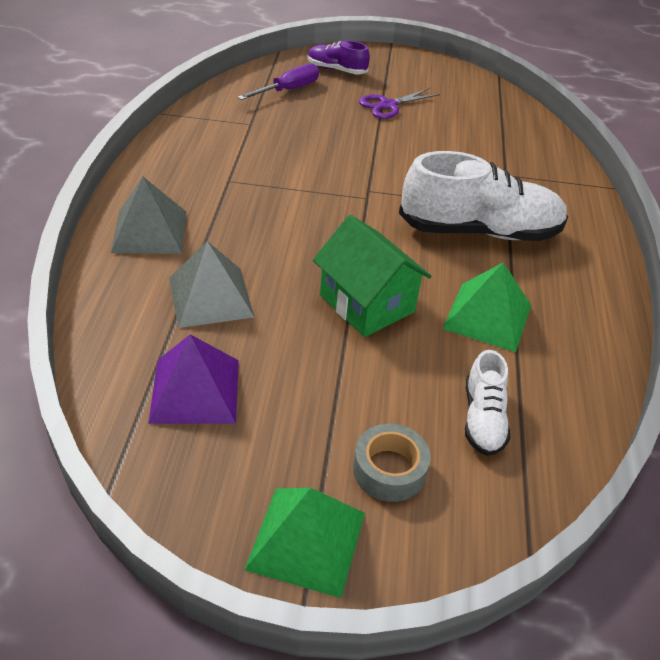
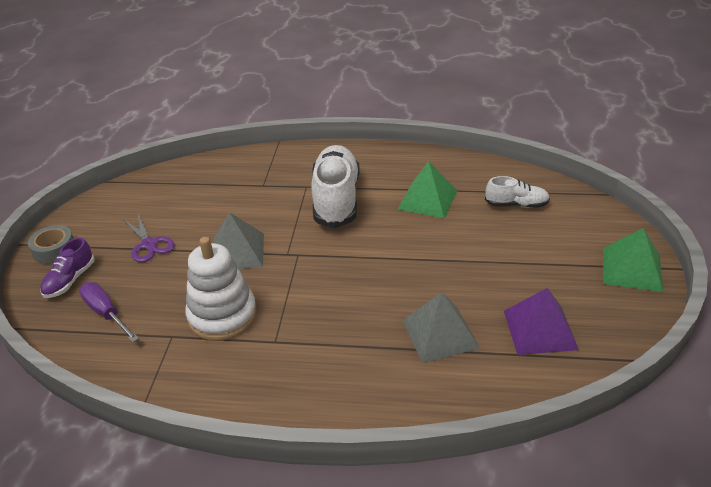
camera: 85 degrees left, 5 degrees down
grey pyramid [111,177,186,254] -> grey pyramid moved to [213,213,264,269]
green house [313,215,432,337] -> none
grey tape [353,424,431,502] -> grey tape moved to [28,225,74,264]
none -> white stacking toy [185,237,257,341]

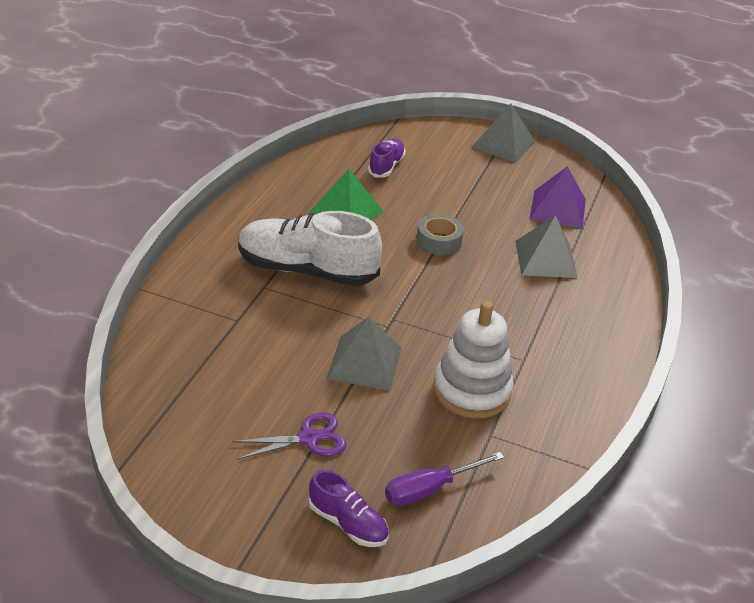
camera: 80 degrees left, 0 degrees up
grey tape [28,225,74,264] -> grey tape moved to [416,214,464,255]
white shoe [485,176,550,208] -> purple shoe [368,138,406,178]
green pyramid [603,228,663,292] -> grey pyramid [472,103,536,163]

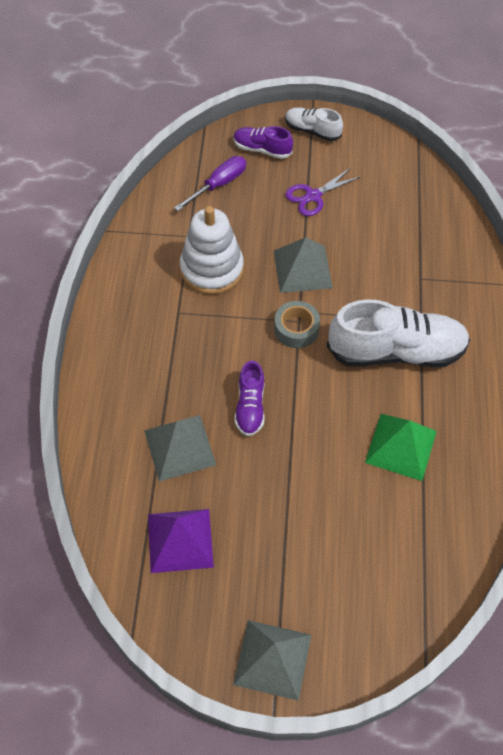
camera: 165 degrees right, 20 degrees up
purple shoe [368,138,406,178] -> purple shoe moved to [235,361,265,436]
grey tape [416,214,464,255] -> grey tape moved to [274,301,320,348]
none -> white shoe [285,107,343,141]

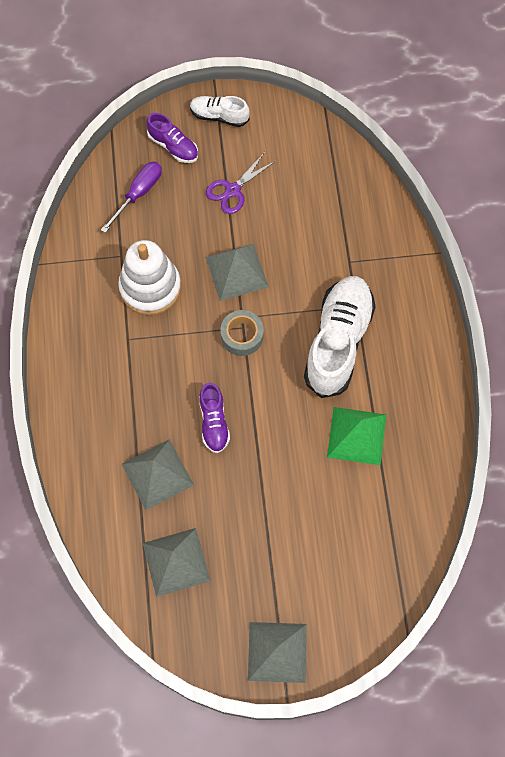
camera: 10 degrees left, 10 degrees up
purple pyramid [148,509,214,573] -> grey pyramid [142,528,211,597]
purple shoe [233,126,293,159] -> purple shoe turned 150 degrees counterclockwise [146,113,198,163]
white shoe [327,299,470,367] -> white shoe turned 60 degrees counterclockwise [304,276,376,398]

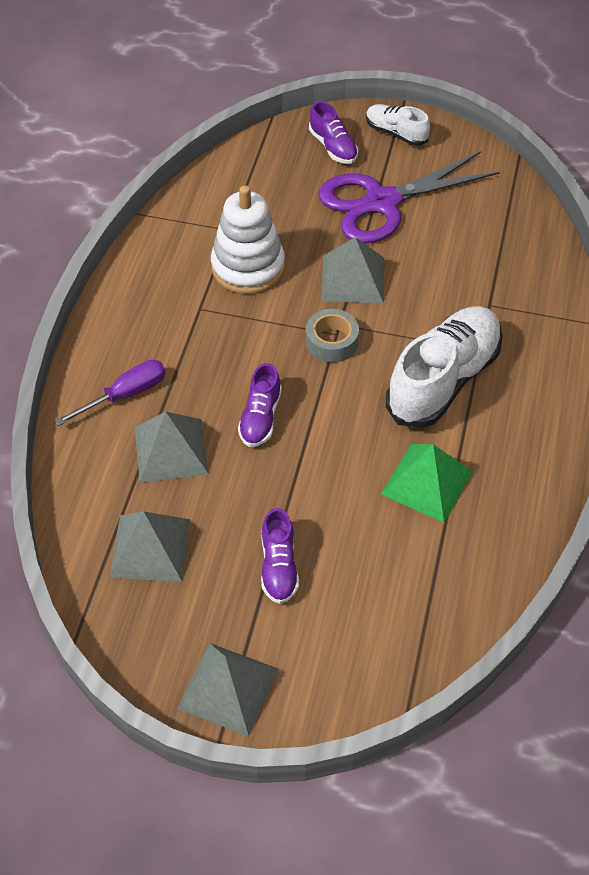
camera: 20 degrees right, 15 degrees down
purple screwdriver [101,161,162,233] -> purple screwdriver moved to [55,360,166,426]
purple scissors [206,152,276,214] -> purple scissors [319,151,500,243], size x1.96
none -> purple shoe [261,508,299,604]

